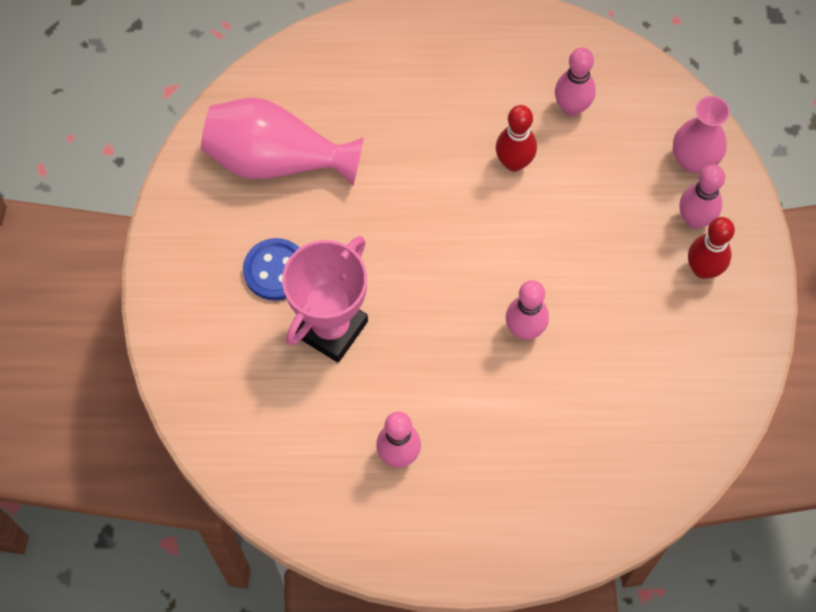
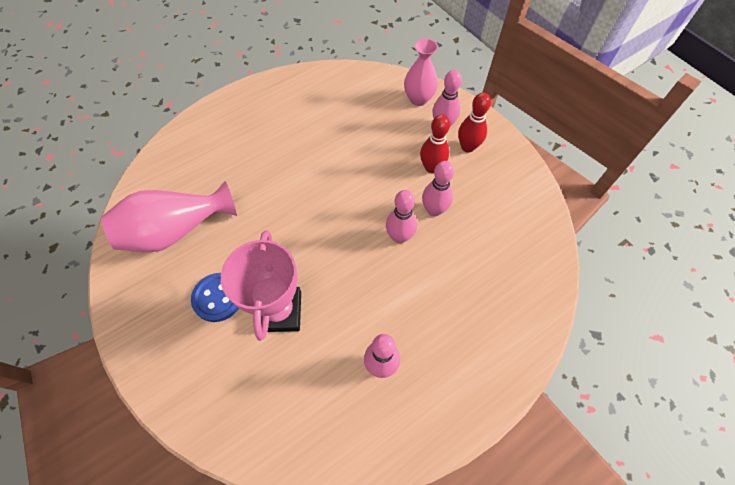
camera: 35 degrees left, 5 degrees down
red bowling pin [496,105,537,172] -> red bowling pin moved to [420,114,450,173]
pink bowling pin [555,47,596,116] -> pink bowling pin moved to [422,161,454,217]

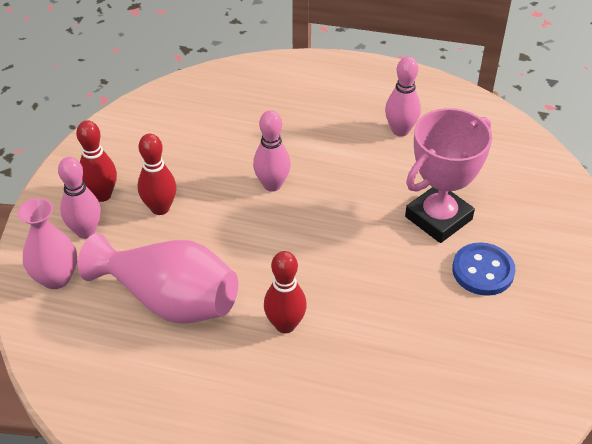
camera: 130 degrees left, 15 degrees down
pink vase [101,181,237,253] -> pink vase moved to [78,233,238,324]
pink bowling pin [422,161,454,217] -> none
none -> red bowling pin [264,251,307,333]

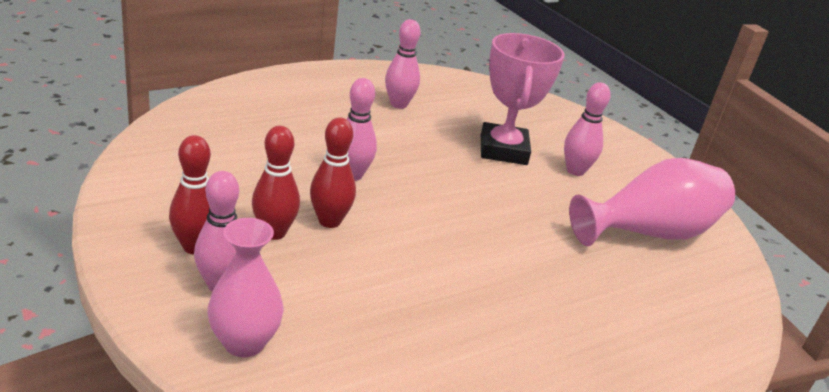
camera: 50 degrees left, 15 degrees down
pink vase [78,233,238,324] -> pink vase moved to [569,158,735,246]
red bowling pin [264,251,307,333] -> red bowling pin moved to [310,117,356,228]
blue button [452,242,515,296] -> pink bowling pin [564,82,611,176]

